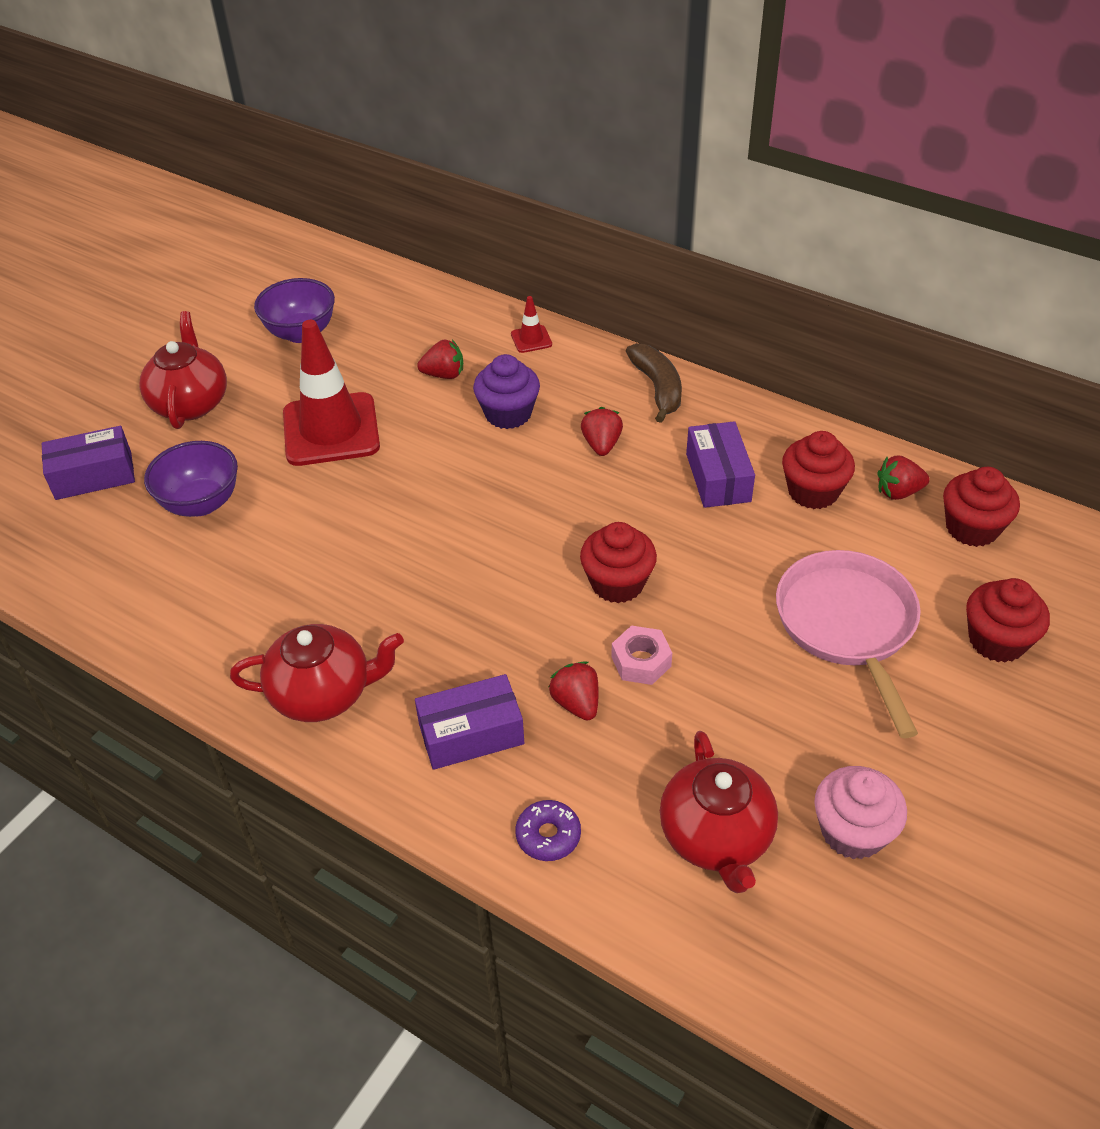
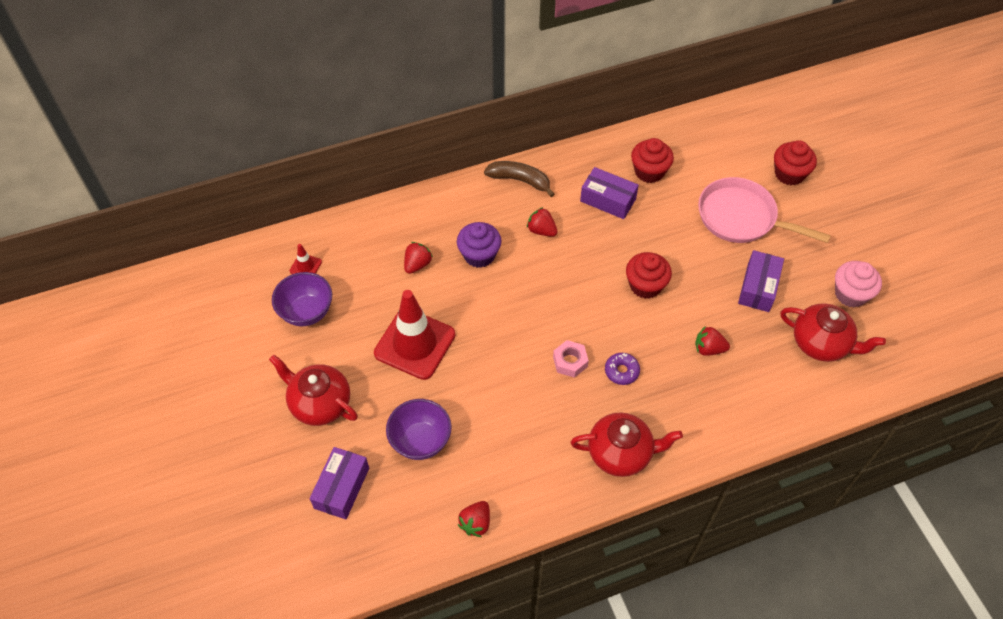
camera: 55 degrees left, 10 degrees up
red teapot [230,624,404,722] -> red teapot turned 60 degrees clockwise [570,412,683,477]
purple box [415,674,524,770] -> purple box moved to [738,250,784,312]
red traffic cone [511,296,552,353] -> red traffic cone moved to [290,244,322,274]
purple donut [515,800,581,861] -> purple donut moved to [605,353,640,385]
pink nut [611,625,672,685] -> pink nut moved to [553,340,589,378]
red strawberry [877,456,930,500] -> red strawberry moved to [458,501,490,537]
red cupcake [943,467,1020,547] -> none

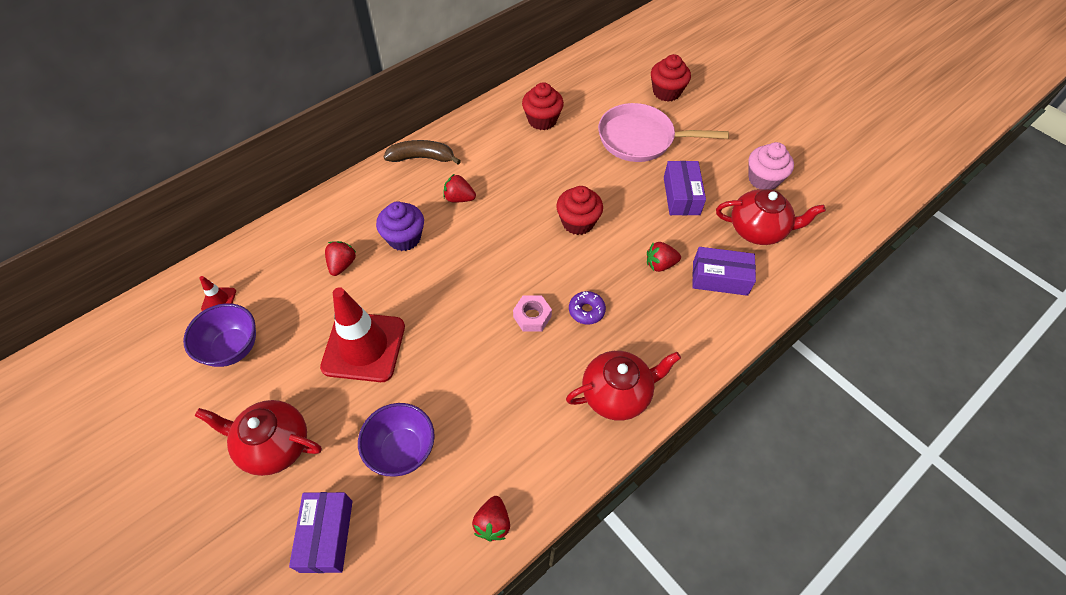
camera: 20 degrees left, 0 degrees up
purple box [580,167,639,219] -> purple box moved to [692,247,756,296]

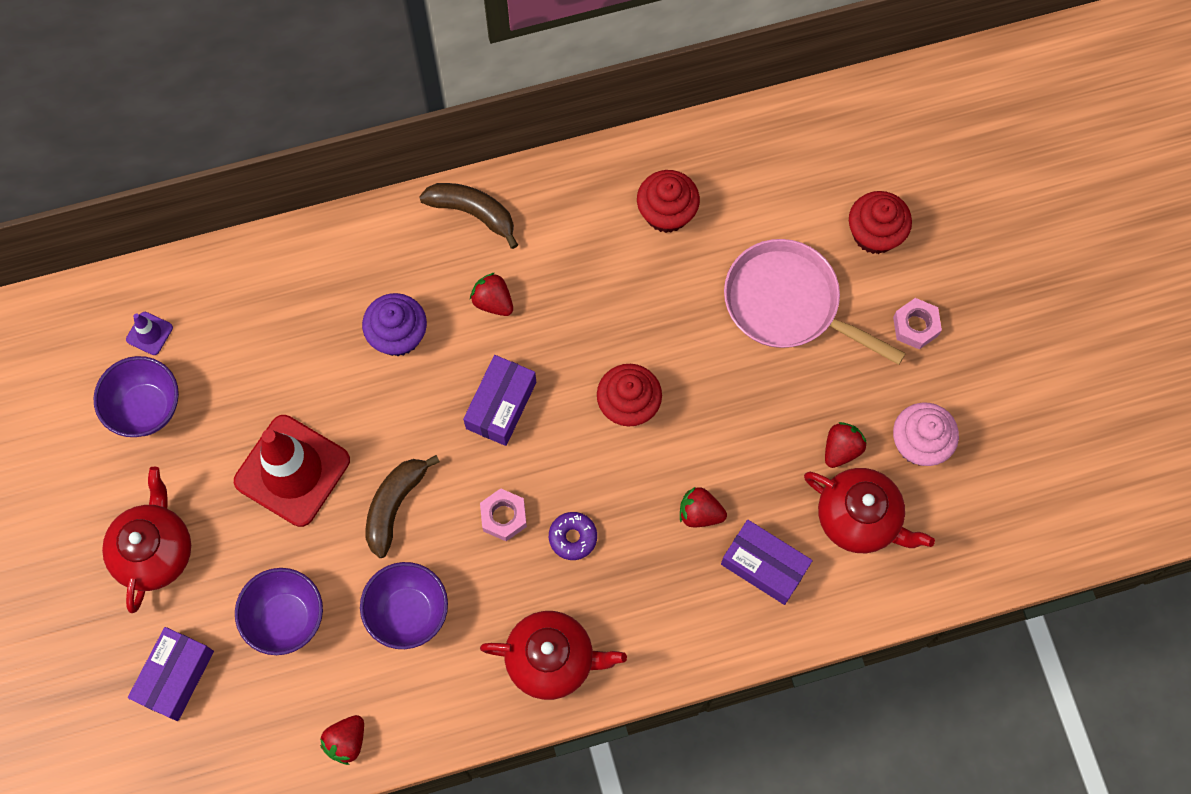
camera: 25 degrees right, 15 degrees up
red teapot [195,400,322,476] -> red teapot turned 60 degrees clockwise [102,467,191,613]
red traffic cone [199,276,236,311] -> purple traffic cone [126,312,173,355]
red strawberry [325,241,356,276] -> red strawberry moved to [825,422,867,468]
purple box [664,161,706,215] -> purple box moved to [463,355,536,446]
none -> purple bowl [360,562,448,649]
none -> brown banana [366,455,440,558]
none -> pink nut [893,298,942,349]

